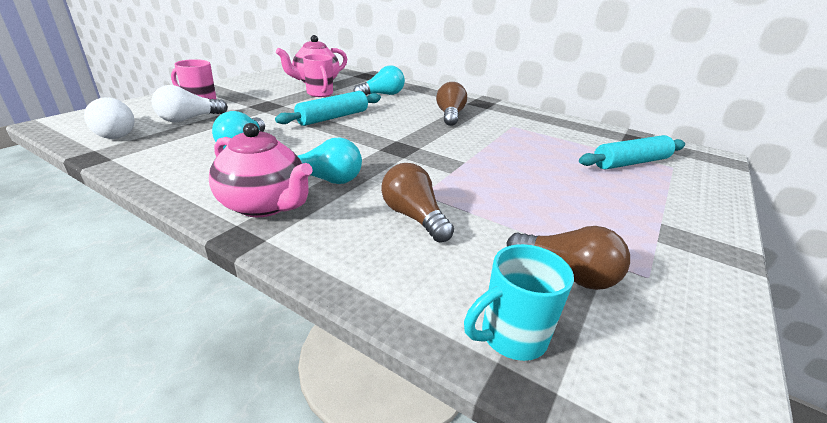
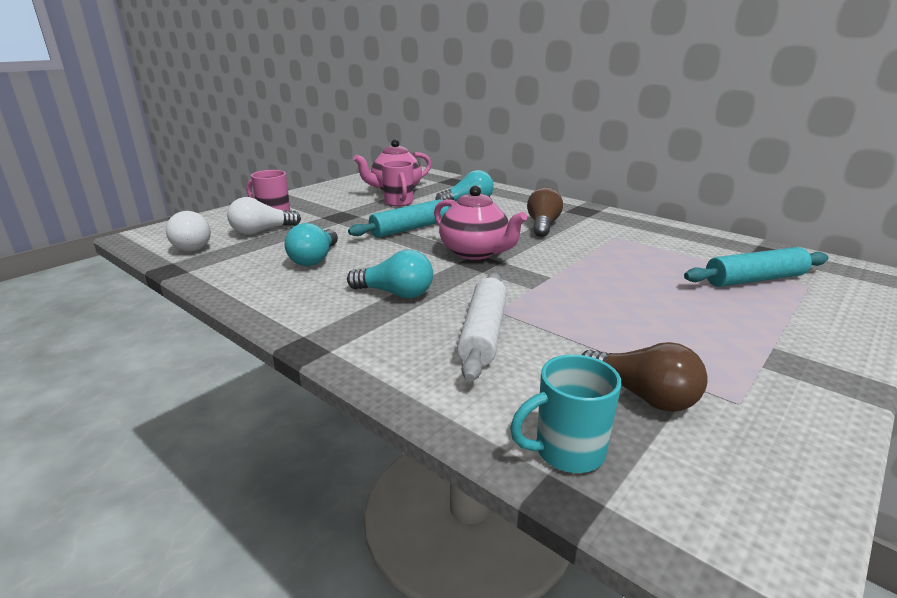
camera: 10 degrees right, 5 degrees down
pink teapot [209,123,313,217] -> pink teapot moved to [434,186,527,260]
brown light bulb [381,163,454,242] -> white rolling pin [457,273,507,382]

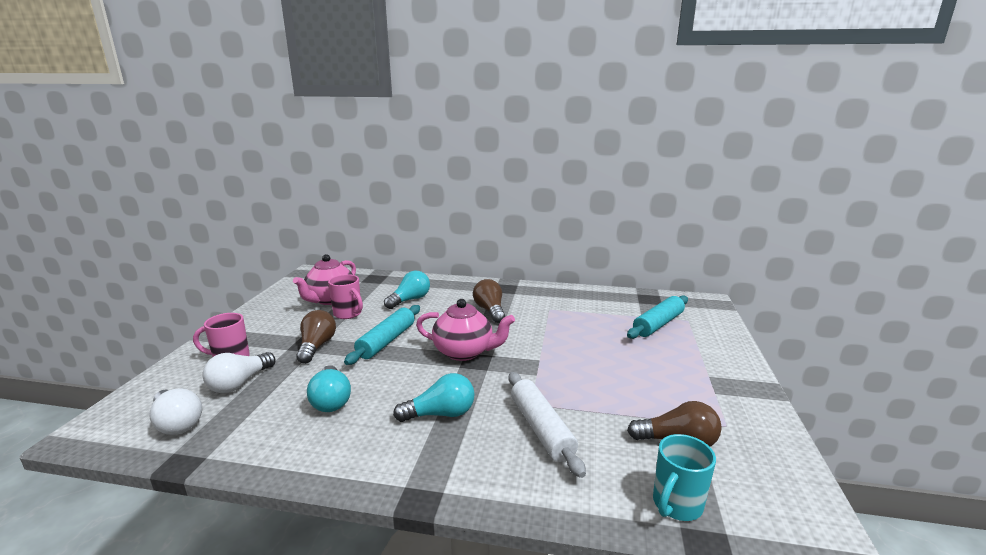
camera: 30 degrees left, 5 degrees down
none -> brown light bulb [296,310,336,364]

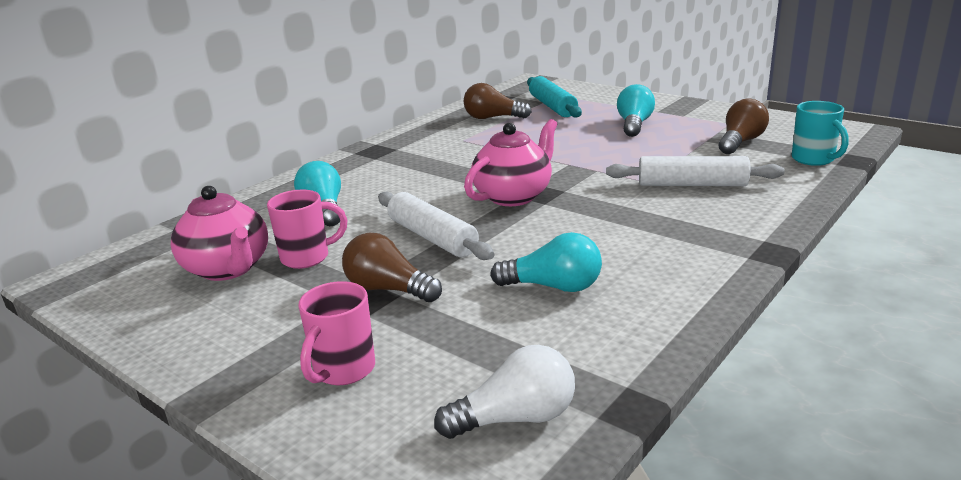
camera: 60 degrees left, 5 degrees up
white light bulb [202,352,275,393] -> none
turquoise rolling pin [344,305,420,365] -> white rolling pin [378,192,494,260]
turquoise light bulb [393,373,474,422] -> turquoise light bulb moved to [617,84,655,137]
brown light bulb [473,279,505,323] -> brown light bulb moved to [464,83,532,119]

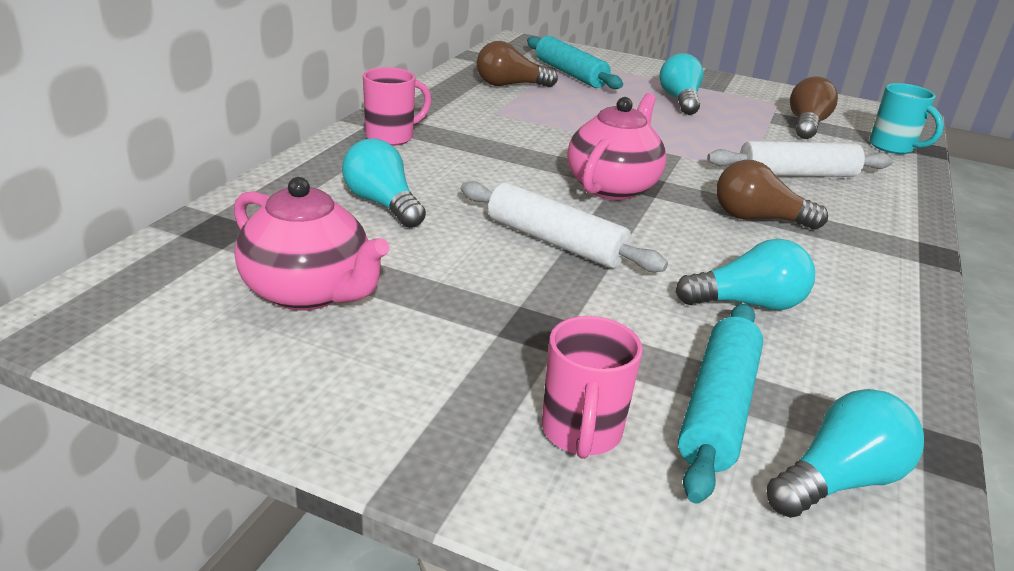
camera: 20 degrees left, 5 degrees up
pink mug [267,189,347,269] -> pink mug moved to [363,67,431,146]
brown light bulb [342,233,442,302] -> brown light bulb moved to [716,160,828,230]
white light bulb [434,345,575,439] -> turquoise light bulb [766,389,924,518]
none -> turquoise rolling pin [678,304,763,504]

